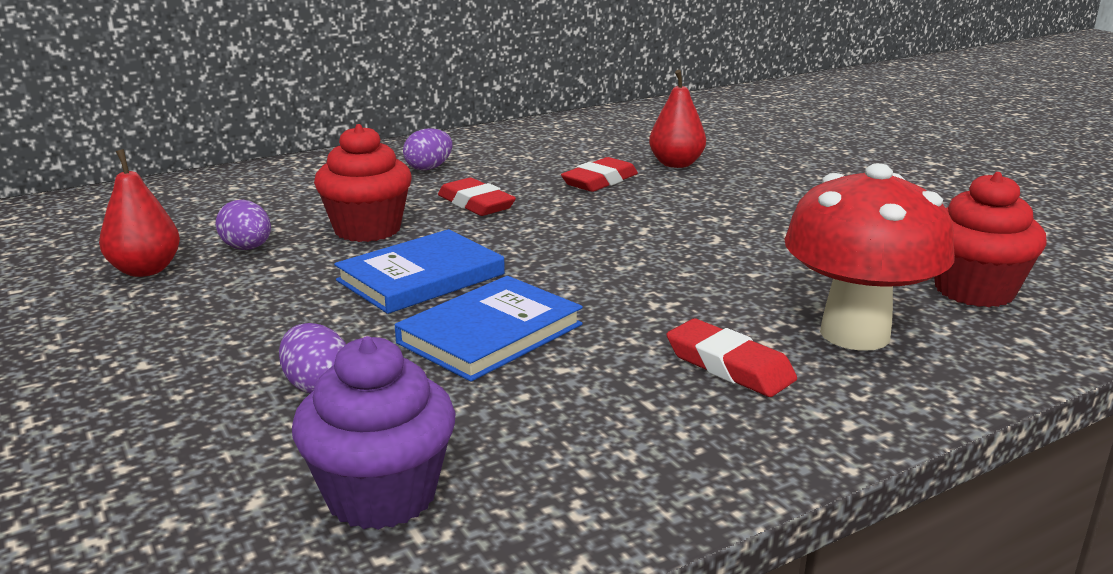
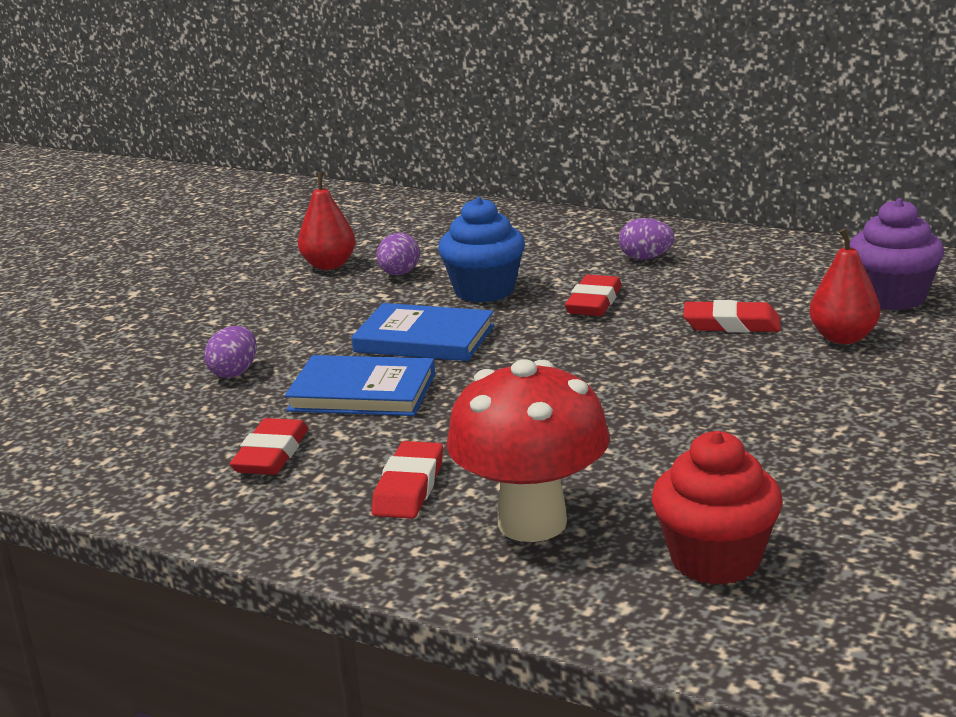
camera: 60 degrees right, 0 degrees up
purple cupcake [292,336,455,530] -> purple cupcake moved to [849,198,944,310]
red cupcake [314,124,412,242] -> blue cupcake [438,197,525,303]
none -> red eraser [230,418,308,475]

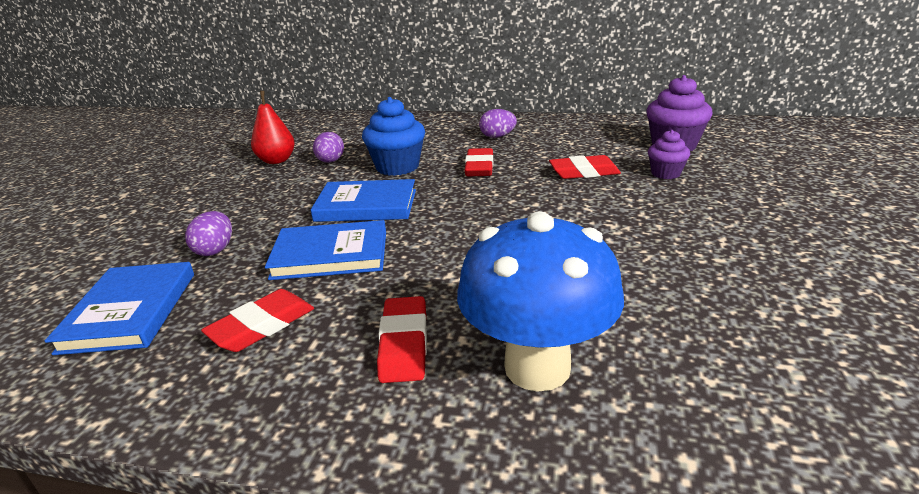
camera: 15 degrees left, 5 degrees up
red eraser [230,418,308,475] -> red eraser turned 45 degrees clockwise [201,289,314,352]
red mushroom [446,359,610,542] -> blue mushroom [457,211,624,392]
red cupcake [652,431,783,585] -> none
red pear [809,229,880,344] -> purple cupcake [648,130,690,179]
none -> blue book [45,262,194,355]

